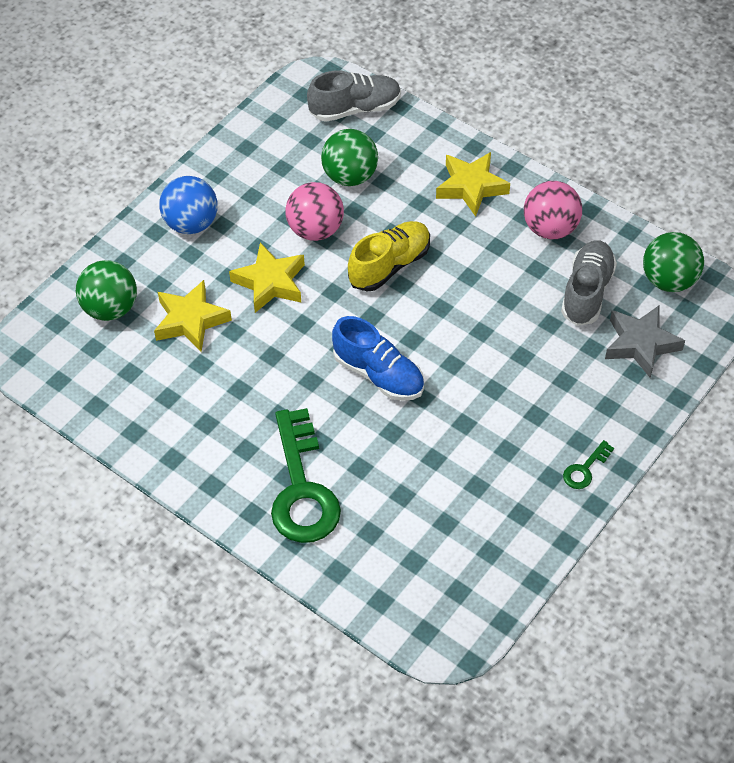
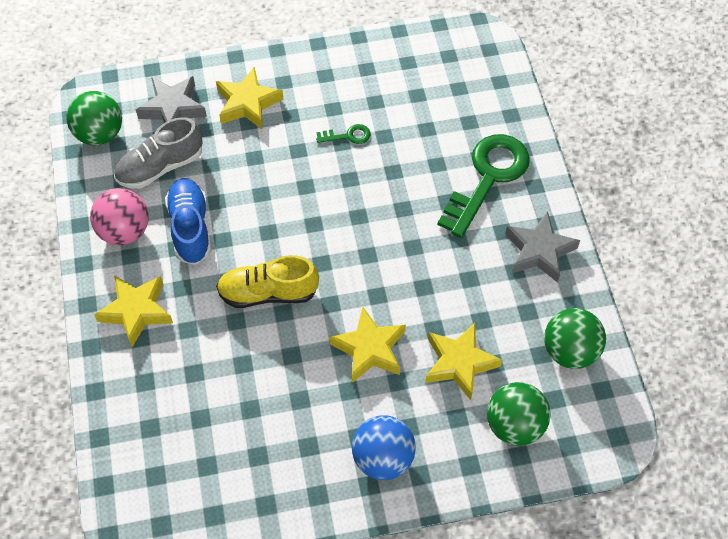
camera: 140 degrees left, 5 degrees up
pink ball [285,182,344,241] -> none
grey shoe [307,71,401,122] -> none
green ball [321,129,378,186] -> green ball moved to [544,308,606,369]
blue shoe [332,316,424,401] -> blue shoe moved to [165,178,211,265]
green key [563,440,614,489] -> green key moved to [316,124,370,144]
none -> yellow star [216,67,284,130]
none -> grey star [505,211,580,283]

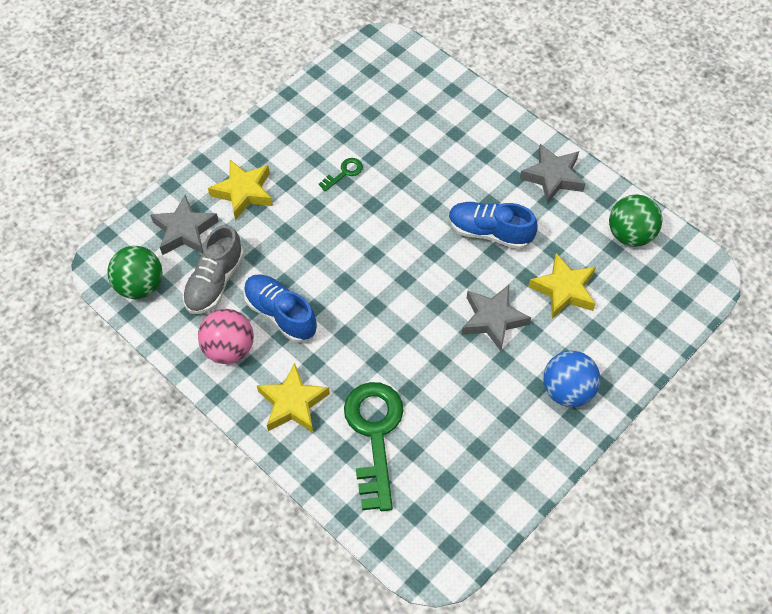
camera: 35 degrees left, 0 degrees up
yellow shoe [216,255,319,308] -> none
yellow star [329,307,406,383] -> grey star [462,285,531,351]
green key [437,134,530,238] -> green key moved to [344,382,404,511]
green ball [487,382,551,446] -> none
none -> blue shoe [449,202,538,249]

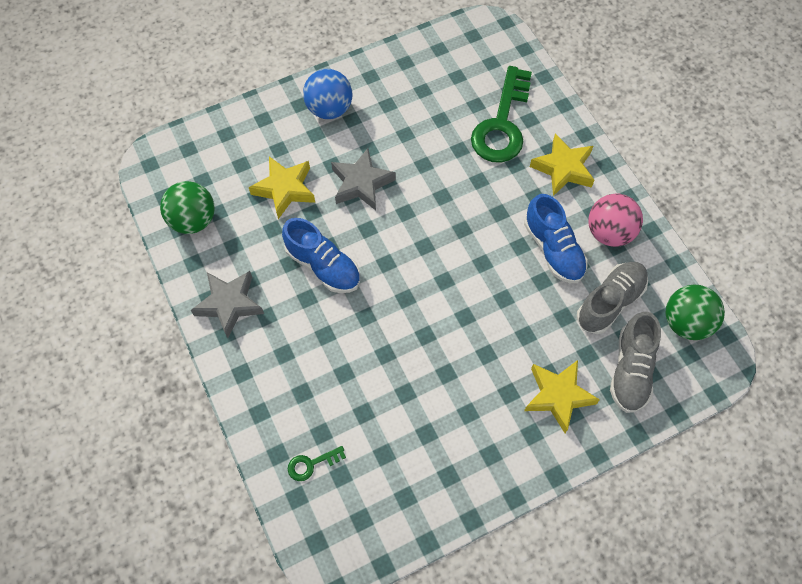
camera: 160 degrees left, 5 degrees up
grey star [150,195,219,255] -> grey shoe [610,312,661,413]
green key [319,158,363,191] -> green key moved to [288,446,346,481]

